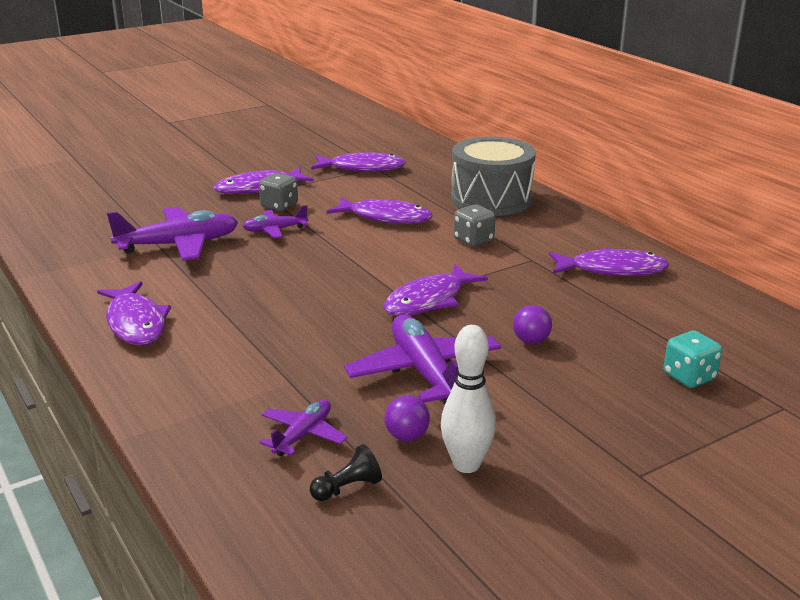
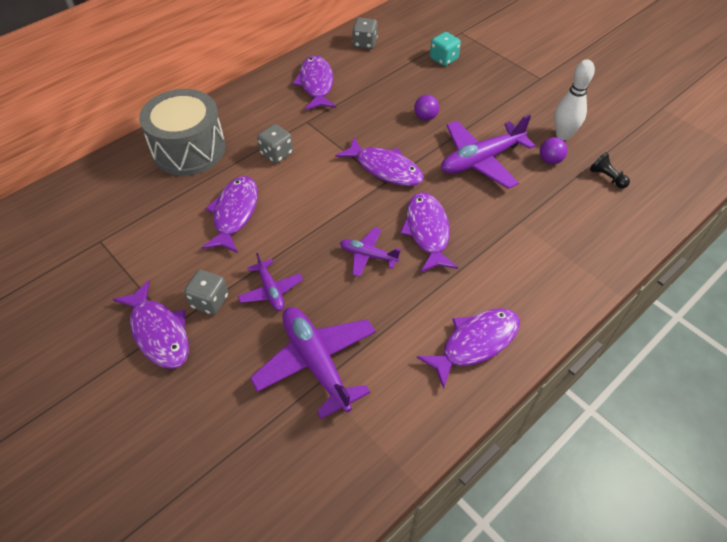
camera: 100 degrees left, 25 degrees up
purple plane [260,400,347,456] -> purple plane moved to [340,227,401,277]
purple fish [311,152,406,172] -> purple fish moved to [400,192,458,273]
none -> grey dice [352,18,378,49]

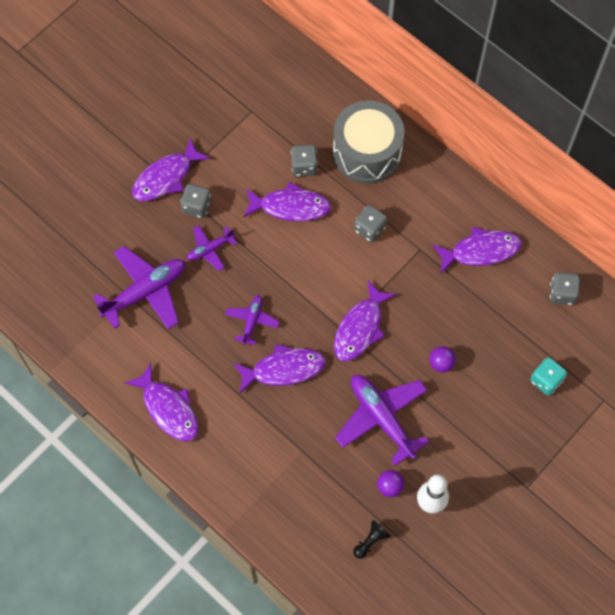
camera: 85 degrees right, 15 degrees up
none -> grey dice [291,145,318,177]

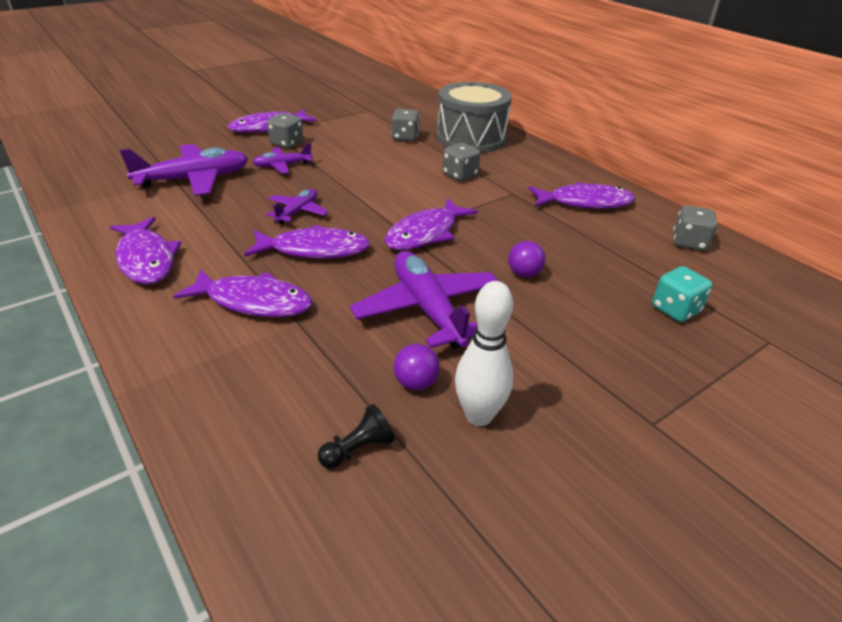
camera: 10 degrees right, 30 degrees down
purple fish [244,182,331,221] -> purple fish moved to [173,269,312,317]

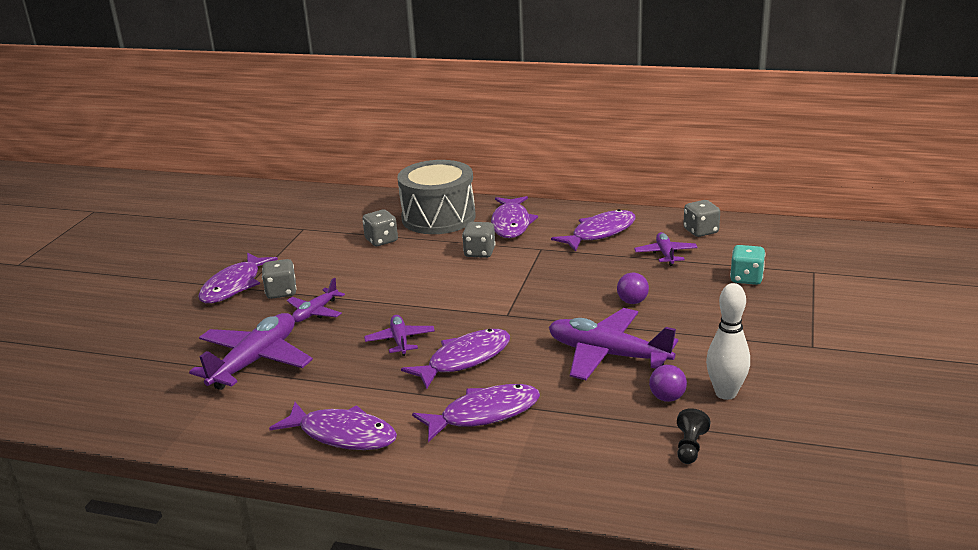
camera: 35 degrees left, 10 degrees down
purple fish [385,198,478,250] -> purple fish moved to [491,196,538,238]
none -> purple plane [634,232,697,266]

